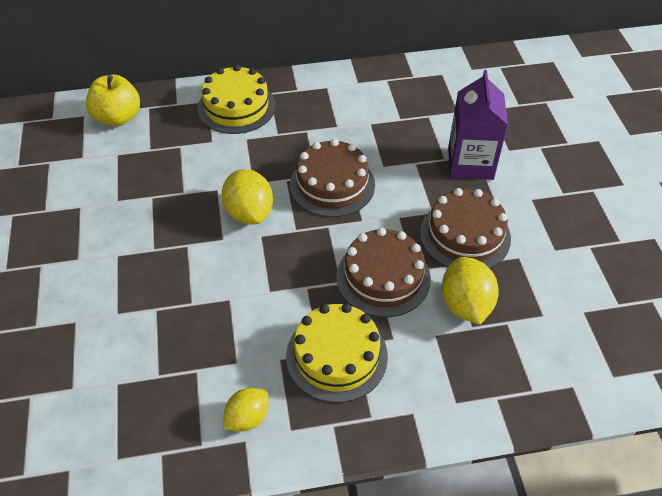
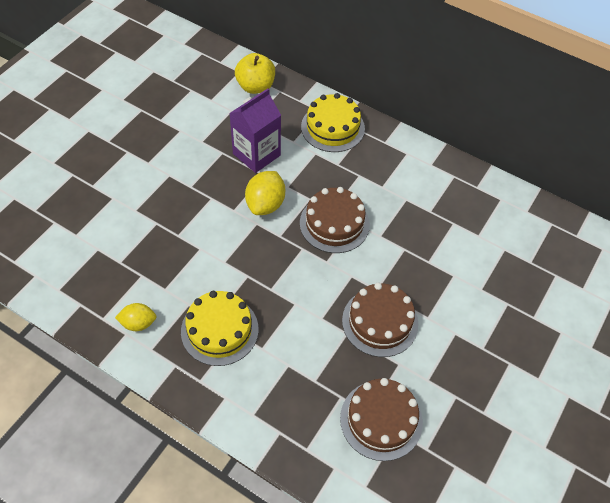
camera: 40 degrees right, 5 degrees up
brown cake [336,227,431,317] -> brown cake moved to [340,378,423,461]
yellow lemon [441,257,499,324] -> none
purple carton [448,70,508,180] -> purple carton moved to [229,88,281,173]

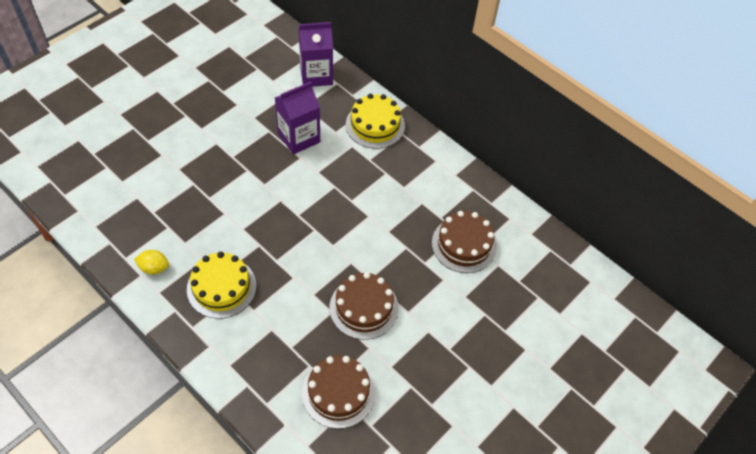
camera: 10 degrees right, 0 degrees up
yellow apple [235,53,275,94] -> purple carton [298,22,333,87]
yellow lemon [245,171,285,215] -> none
brown cake [300,187,370,253] -> brown cake moved to [432,211,497,273]

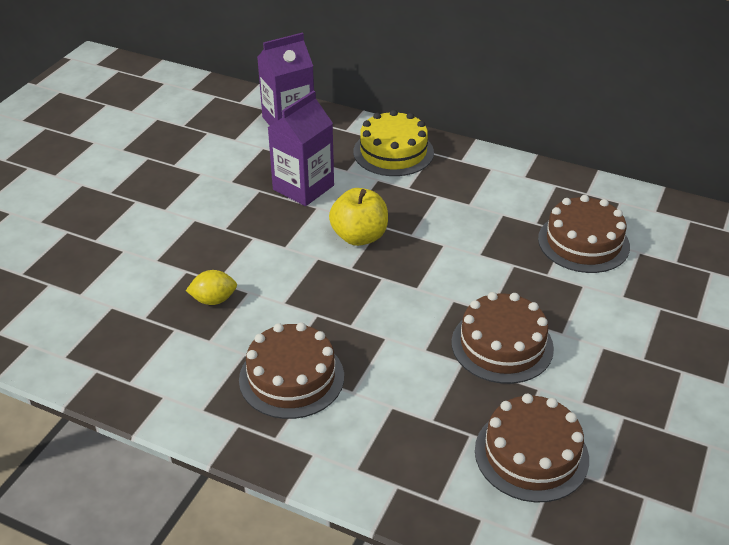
camera: 15 degrees left, 15 degrees down
yellow lemon [134,250,169,275] -> yellow lemon moved to [186,270,237,305]
yellow cake [187,252,256,319] -> brown cake [239,322,344,419]
none -> yellow apple [329,188,388,246]

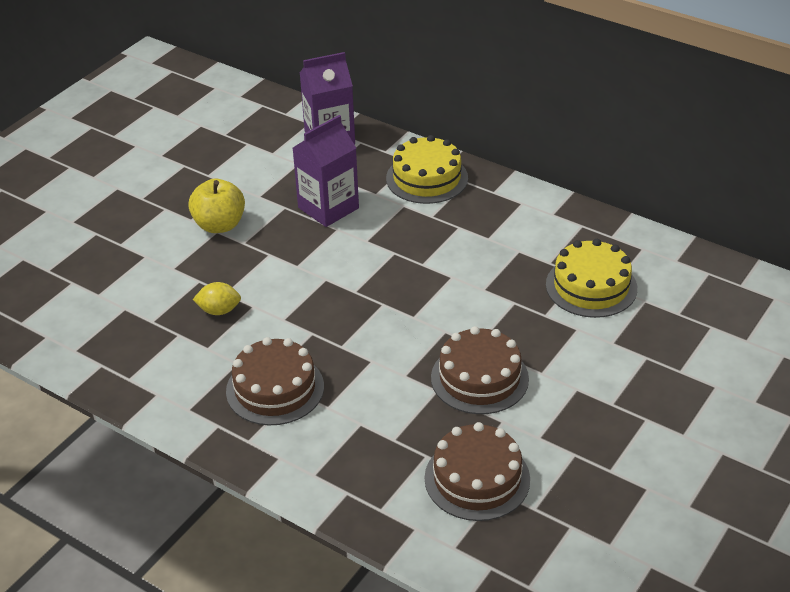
camera: 10 degrees right, 0 degrees up
yellow apple [329,188,388,246] -> yellow apple moved to [188,179,245,233]
brown cake [538,195,630,273] -> yellow cake [546,239,637,318]

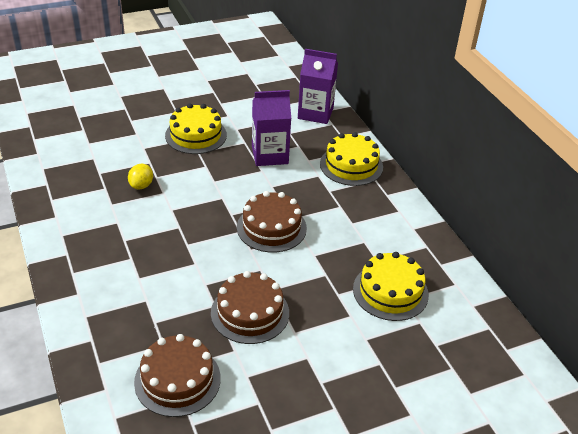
camera: 30 degrees right, 0 degrees up
yellow apple [188,179,245,233] -> yellow cake [165,104,227,154]
yellow lemon [193,282,241,315] -> yellow lemon turned 75 degrees clockwise [128,164,153,189]
brown cake [226,337,324,425] -> brown cake moved to [237,191,307,252]

